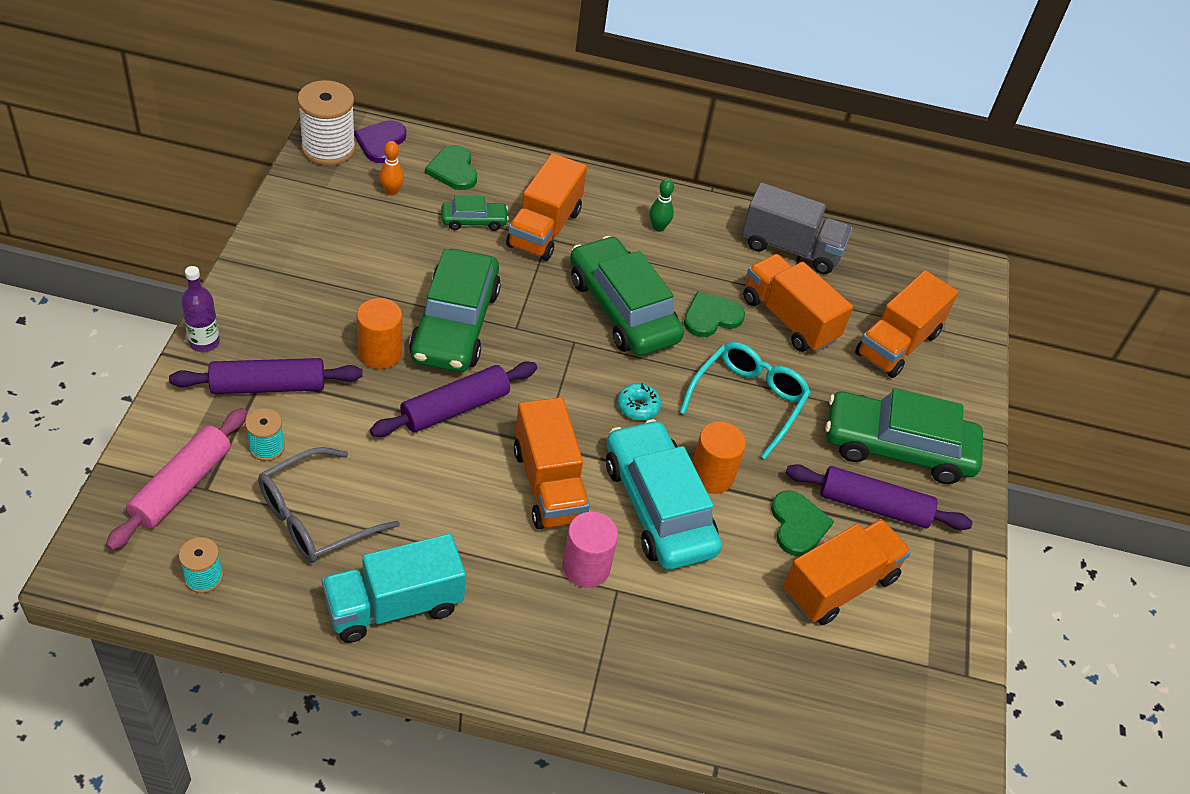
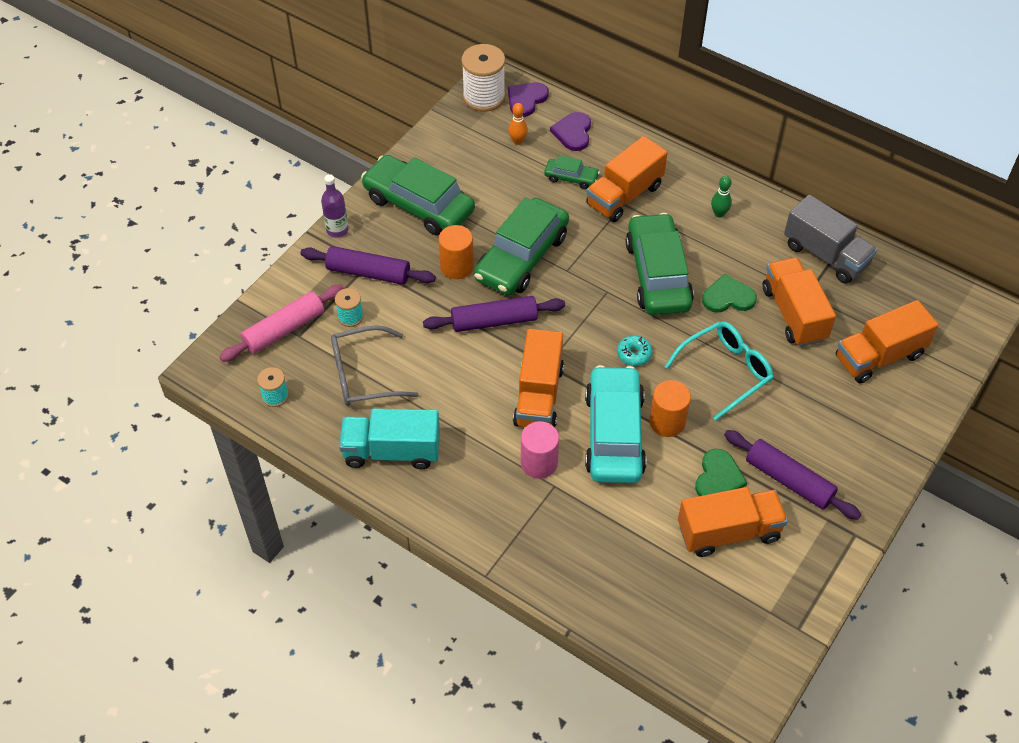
camera: 30 degrees right, 5 degrees up
green heart [425,145,477,190] -> purple heart [550,112,591,151]
green car [825,388,983,484] -> green car moved to [361,155,475,235]

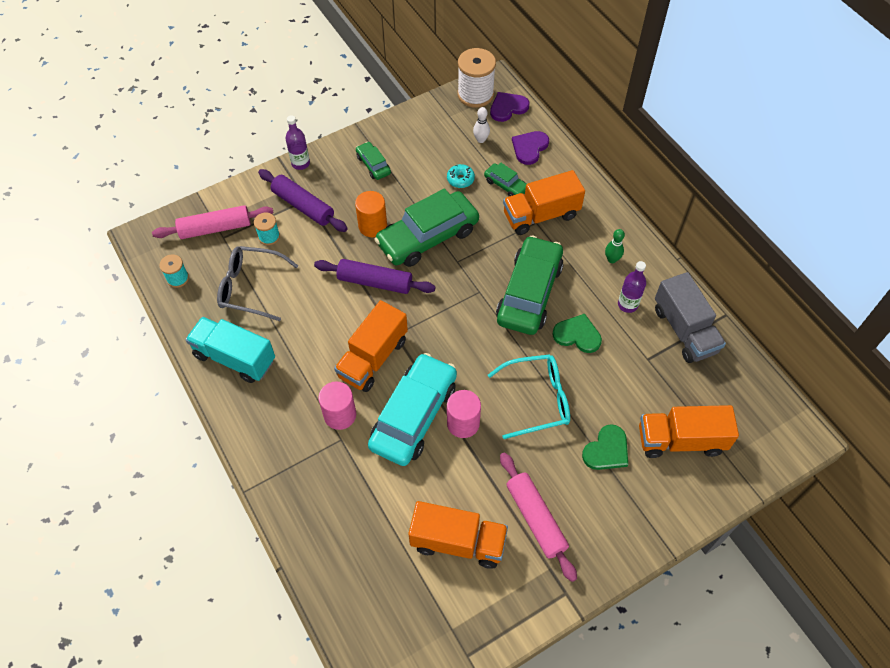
camera: 25 degrees right, 5 degrees up
green car [361,155,475,235] -> green car [356,142,391,180], size x0.47
orange bowling pin [508,103,528,145] -> white bowling pin [473,107,490,143]
turquoise donut [617,335,652,366] -> turquoise donut moved to [447,164,475,188]
orange cylinder [649,380,691,437] -> pink cylinder [447,390,481,438]
green heart [695,449,747,496] -> green heart moved to [582,424,628,470]
purple rolling pin [724,430,861,520] -> pink rolling pin [500,452,577,582]
orange truck [763,258,836,347] -> none
none -> purple bottle [618,261,646,313]

